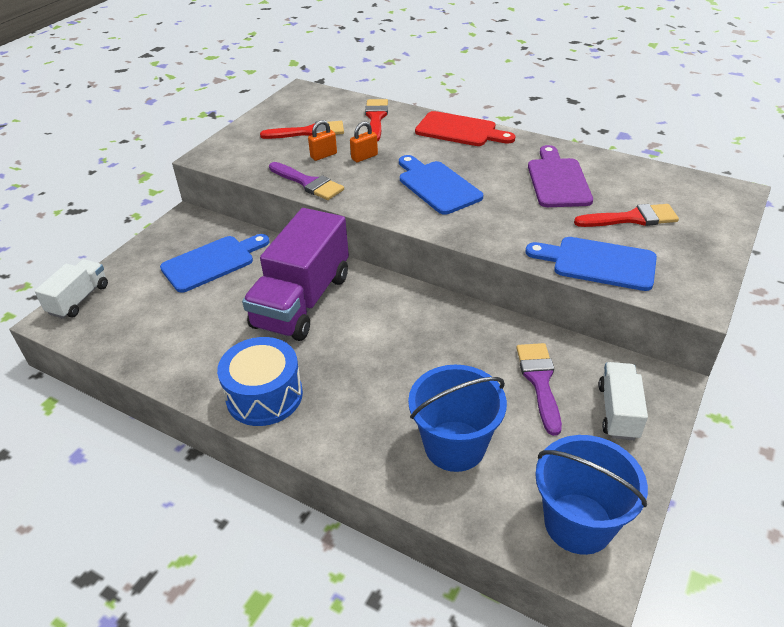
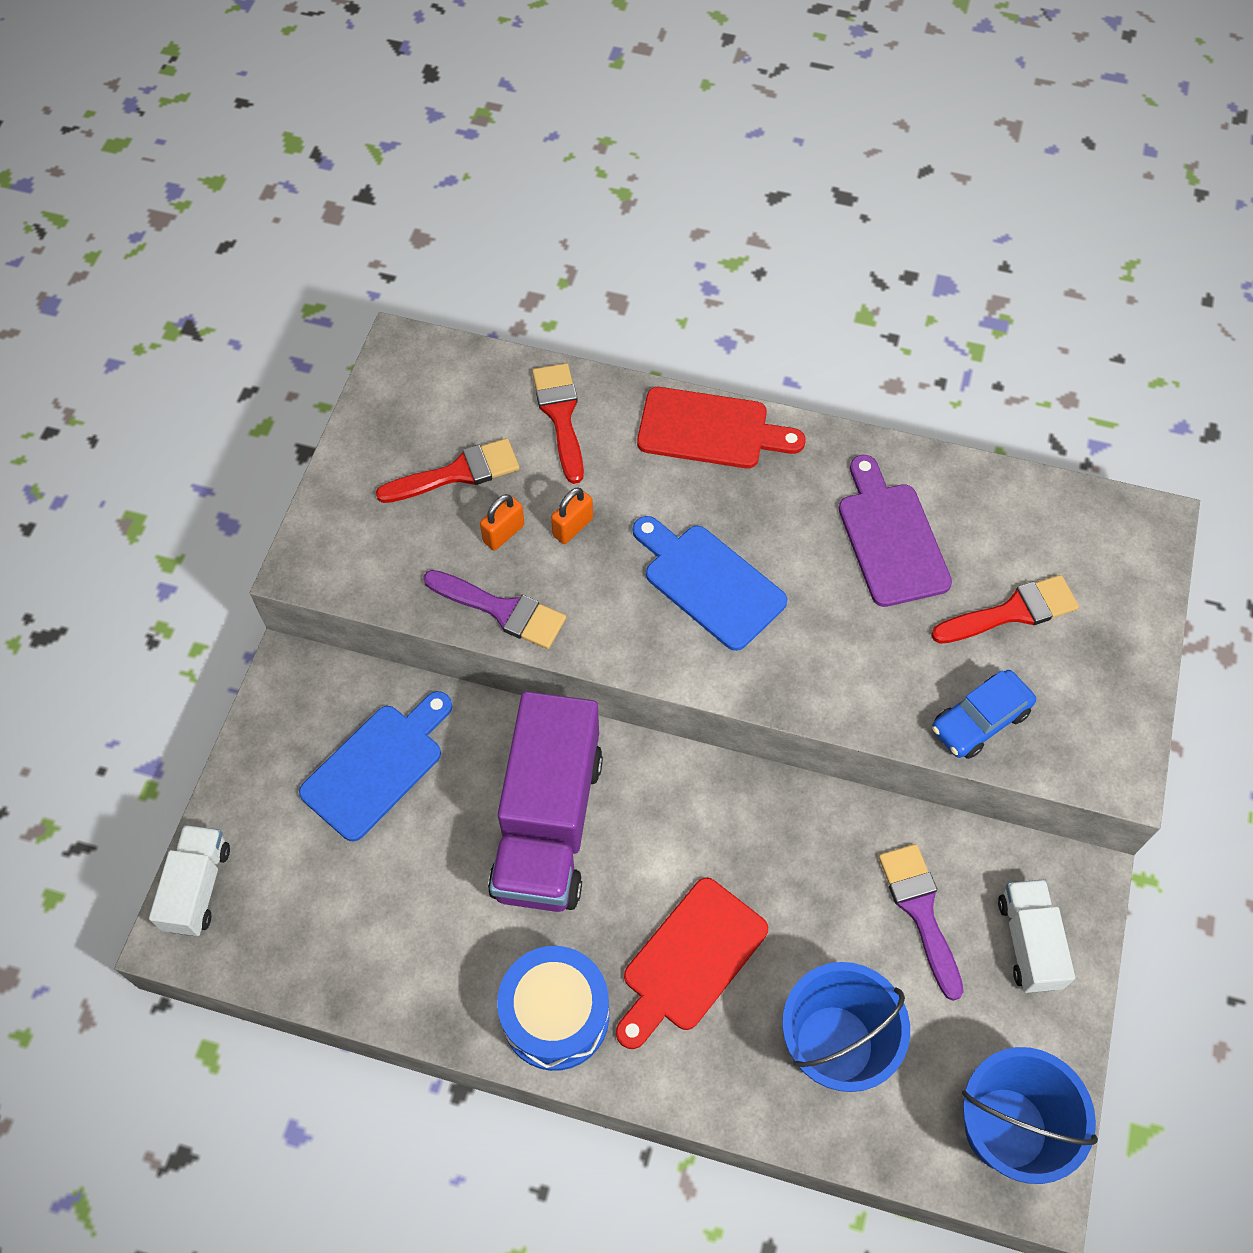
camera: 15 degrees left, 20 degrees up
blue cutting board [526,237,657,291] -> blue car [932,670,1036,759]
none -> red cutting board [616,878,768,1049]

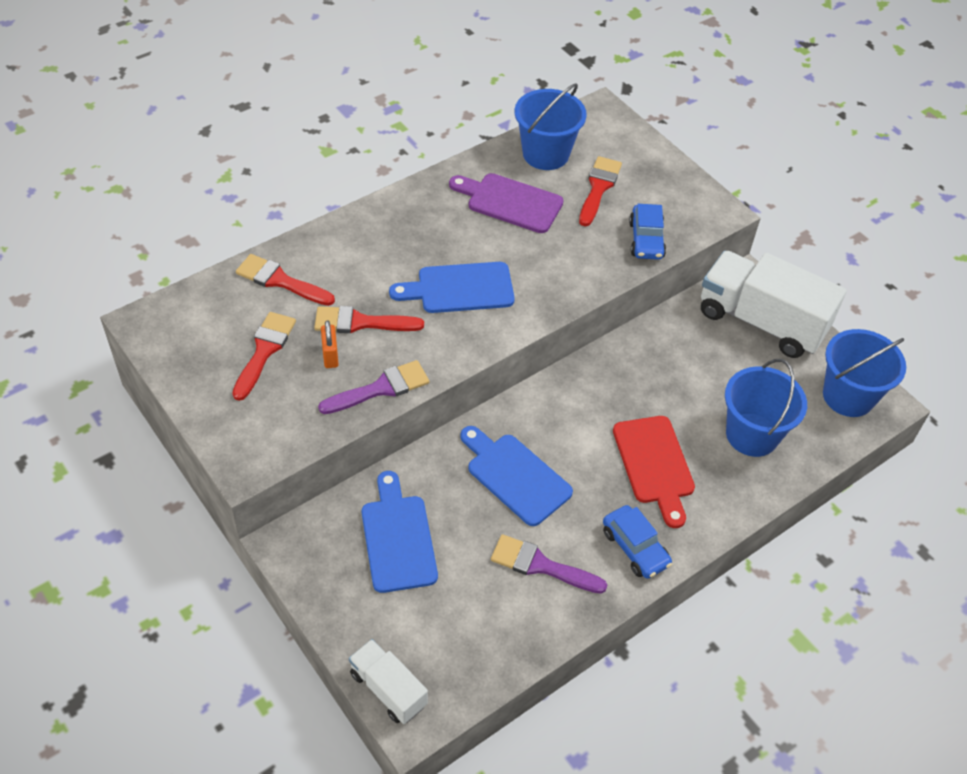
camera: 55 degrees left, 10 degrees down
purple truck [488,691,603,912] -> blue cutting board [460,426,573,526]
blue drum [497,946,609,1071] -> blue car [603,505,672,579]
orange padlock [551,488,593,544] -> red brush [314,306,424,333]
red cutting board [637,387,806,468] -> none
purple brush [879,844,964,1001] -> purple brush moved to [491,534,607,594]
white truck [998,879,1075,993] -> white truck [701,251,847,358], size x1.92
none -> blue bucket [514,84,587,170]

